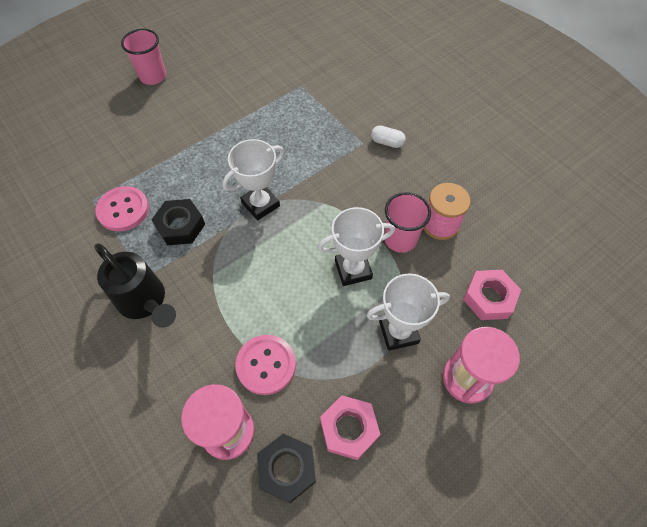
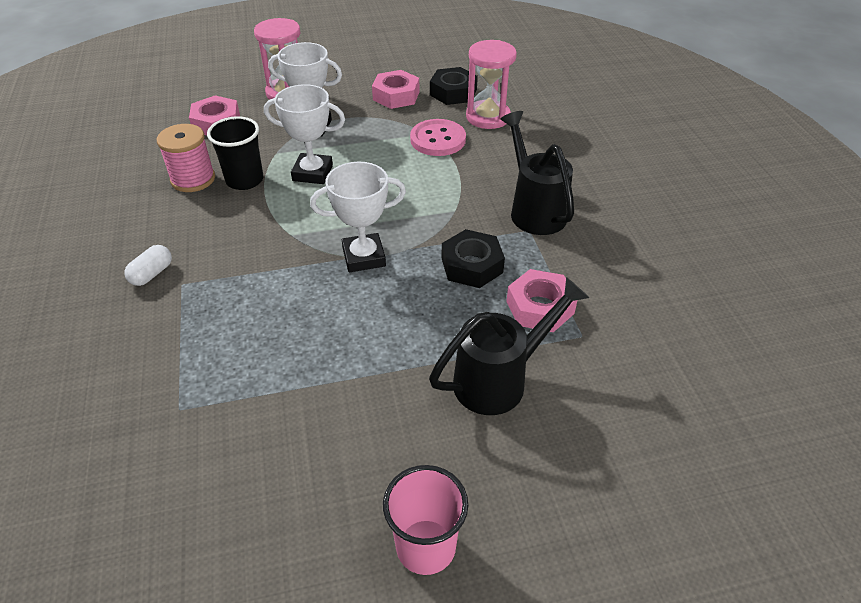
camera: 155 degrees left, 15 degrees down
pink button [95,186,149,231] -> pink nut [506,269,578,332]
white capsule [371,125,406,148] -> white capsule turned 75 degrees clockwise [124,245,172,286]
pink cup [385,192,431,253] -> black cup [207,116,263,190]
none -> black watering can [429,277,589,415]

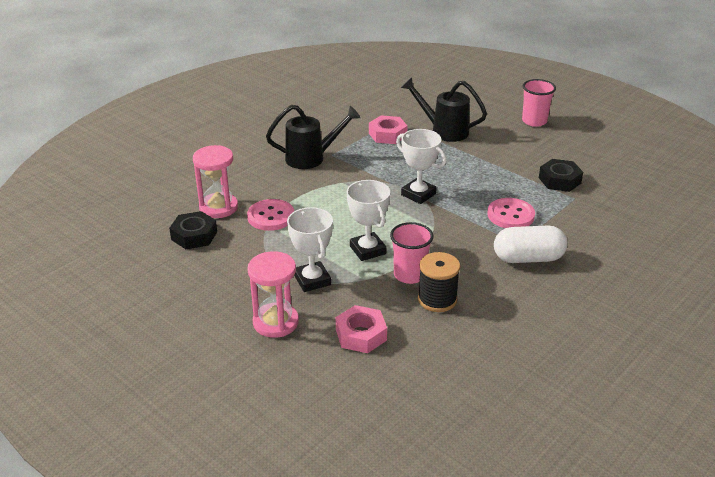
camera: 125 degrees left, 10 degrees down
white capsule [124,245,172,286] -> white capsule [494,226,567,263], size x1.94
pink spool [157,124,215,192] -> black spool [418,252,460,312]
black cup [207,116,263,190] -> pink cup [390,222,434,284]
pink nut [372,70,419,109] -> none
black nut [442,229,505,288] -> black nut moved to [539,159,583,192]
black watering can [501,111,574,235] -> black watering can turned 135 degrees counterclockwise [266,105,360,169]
none -> pink button [487,198,535,228]

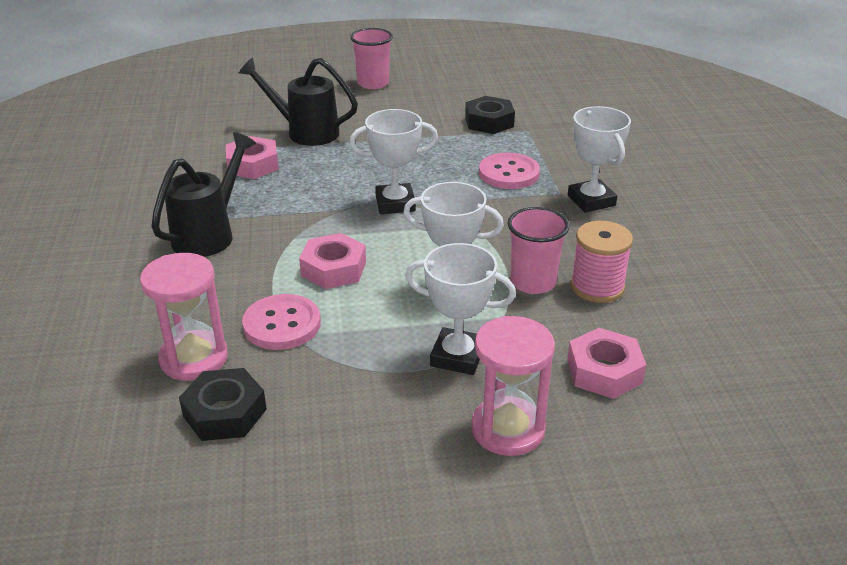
camera: 50 degrees left, 0 degrees up
black watering can [401,77,487,142] -> black watering can turned 45 degrees clockwise [239,58,358,146]
black spool [418,252,460,312] -> pink spool [570,221,633,303]
white capsule [494,226,567,263] -> white trophy [568,106,631,213]
none -> pink nut [299,233,366,289]

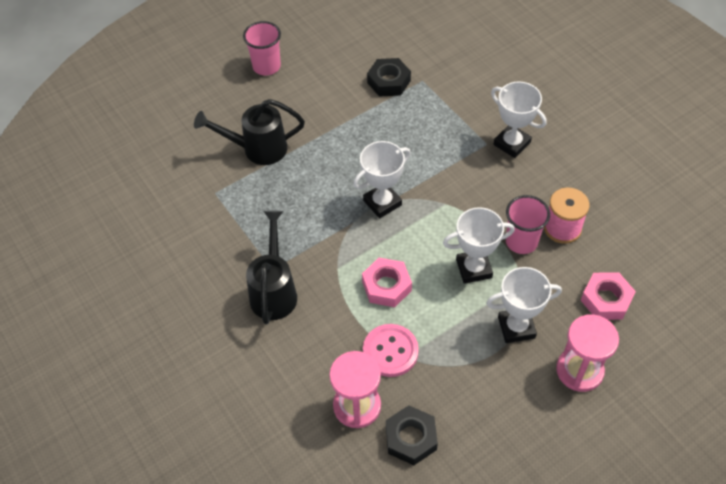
camera: 25 degrees left, 20 degrees up
pink nut [226,136,279,179] -> none
pink button [479,153,540,189] -> none

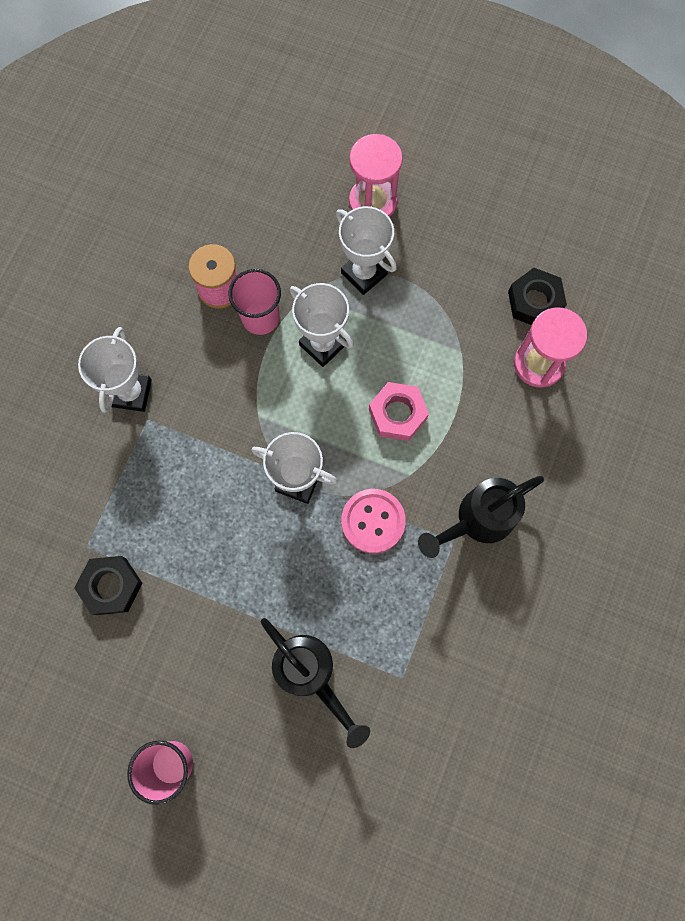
camera: 125 degrees left, 20 degrees up
pink button [363,324,419,377] -> pink button moved to [341,489,406,553]
pink nut [581,272,636,320] -> none

